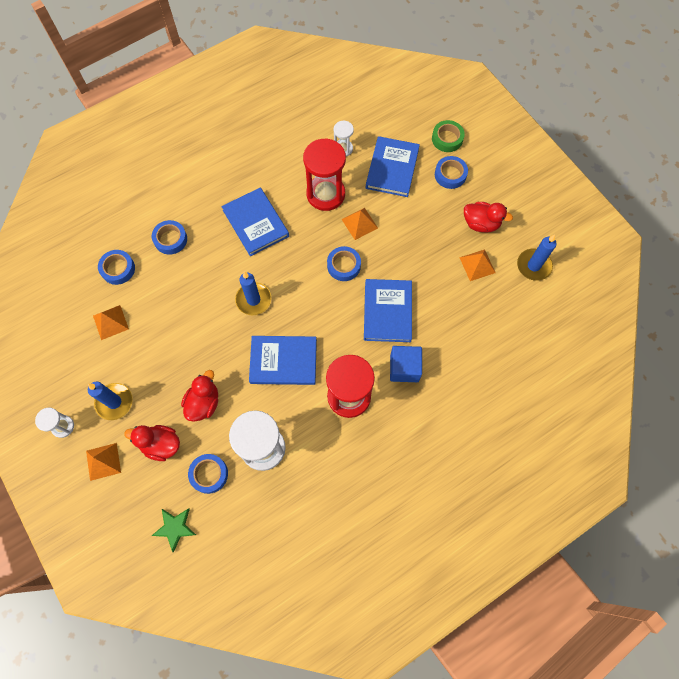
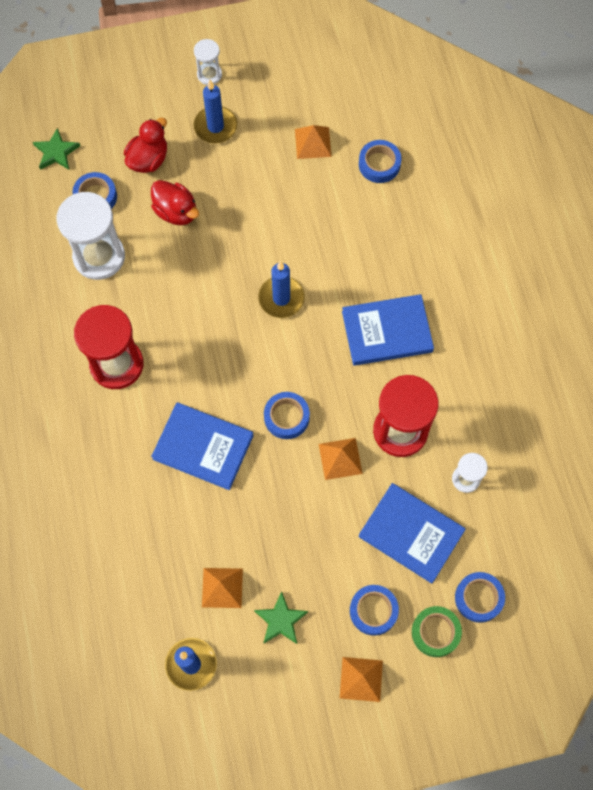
camera: 110 degrees right, 0 degrees up
orange pyramid [86,443,121,481] -> orange pyramid moved to [340,657,383,702]
blue tape [152,220,187,255] -> blue tape moved to [455,572,505,623]
blue book [249,336,317,385] -> none
blue cube [390,346,422,382] -> none
red duck [464,202,513,232] -> green star [254,591,308,644]

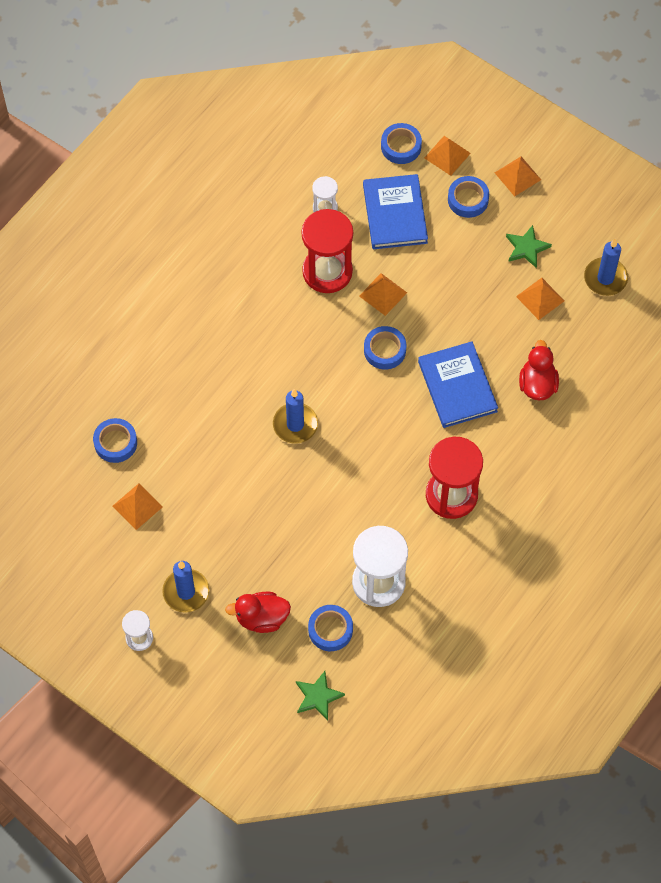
camera: 130 degrees left, 5 degrees down
red duck [151,180,199,225] -> red duck moved to [519,340,559,400]
blue book [342,294,434,366] -> none
green tape [412,606,462,657] -> orange pyramid [425,136,471,176]

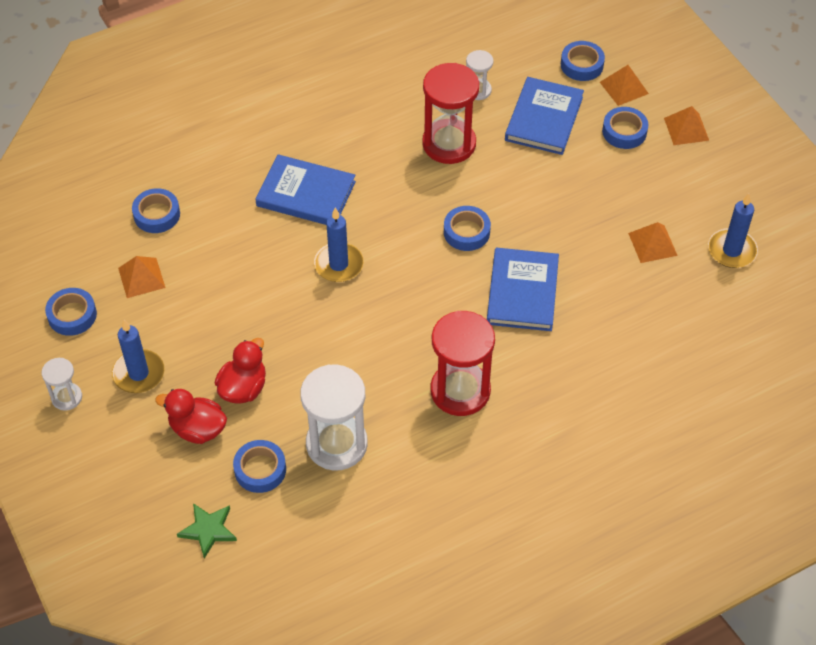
camera: 25 degrees right, 10 degrees down
orange pyramid [359,273,407,316] -> none
green star [506,225,552,268] -> none
red duck [519,340,559,400] -> red duck moved to [215,338,266,404]
none -> blue tape [45,288,97,336]
none -> blue book [255,154,356,225]

